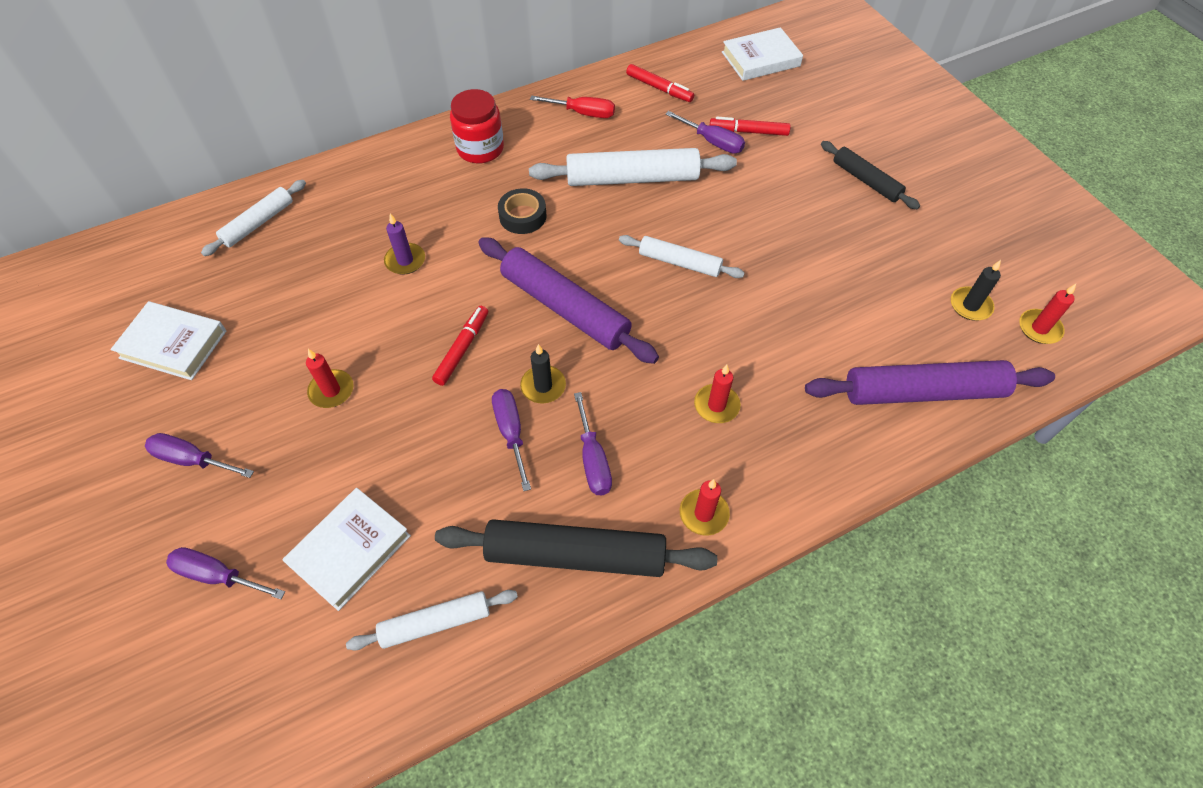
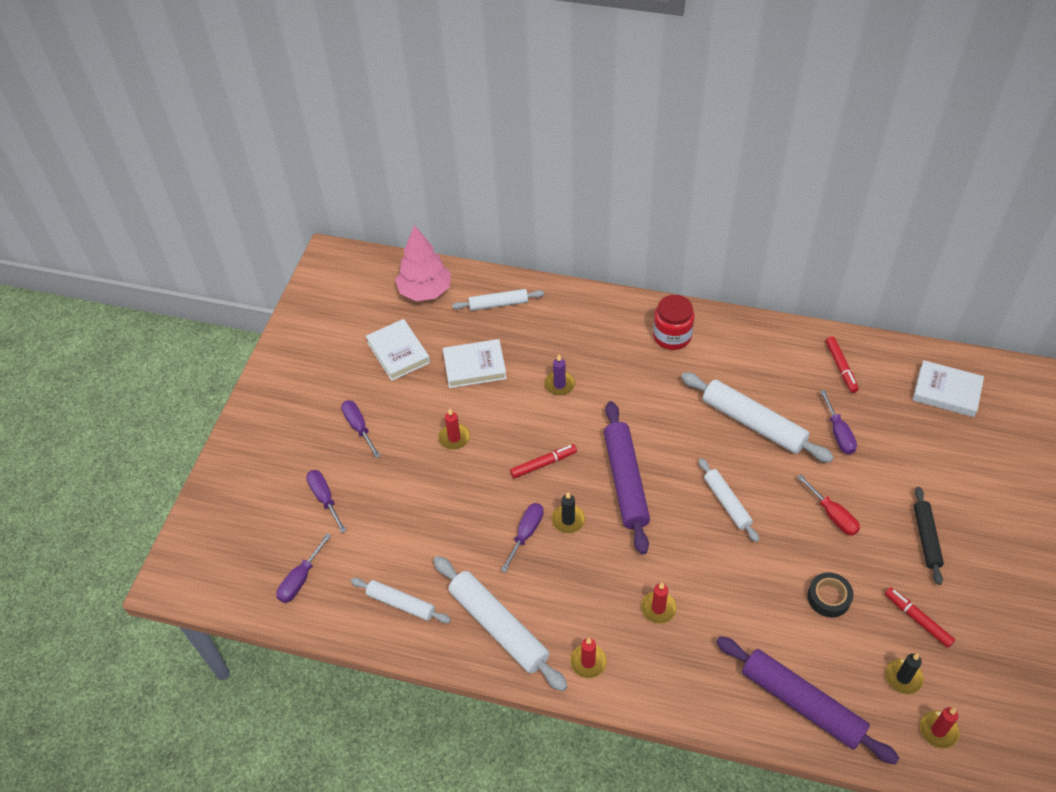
camera: 45 degrees right, 5 degrees down
white book [282,488,411,611] -> white book moved to [443,339,507,388]
black rolling pin [435,519,717,577] -> white rolling pin [434,556,568,691]
black tape [498,188,546,234] -> black tape moved to [807,572,853,618]
red screwdriver [530,95,615,118] -> red screwdriver moved to [797,474,860,536]
purple screwdriver [574,392,612,495] -> purple screwdriver moved to [276,533,331,603]
red marker [709,117,791,136] -> red marker moved to [885,587,955,648]
none -> pink tree [395,225,451,301]

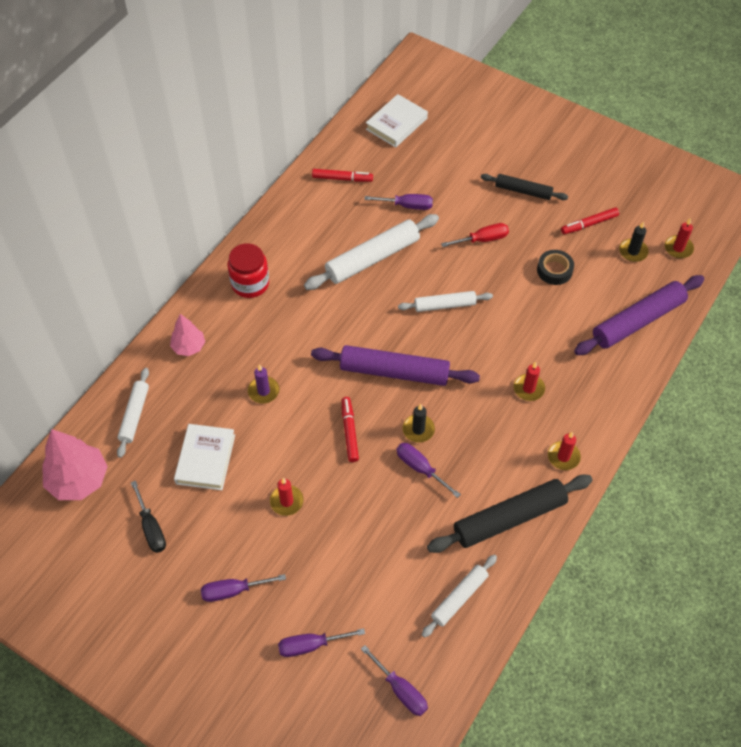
camera: 75 degrees left, 5 degrees up
white book [366,319,430,381] -> black screwdriver [131,481,166,553]
white rolling pin [434,556,568,691] -> black rolling pin [427,475,593,553]
none -> pink tree [170,314,205,356]

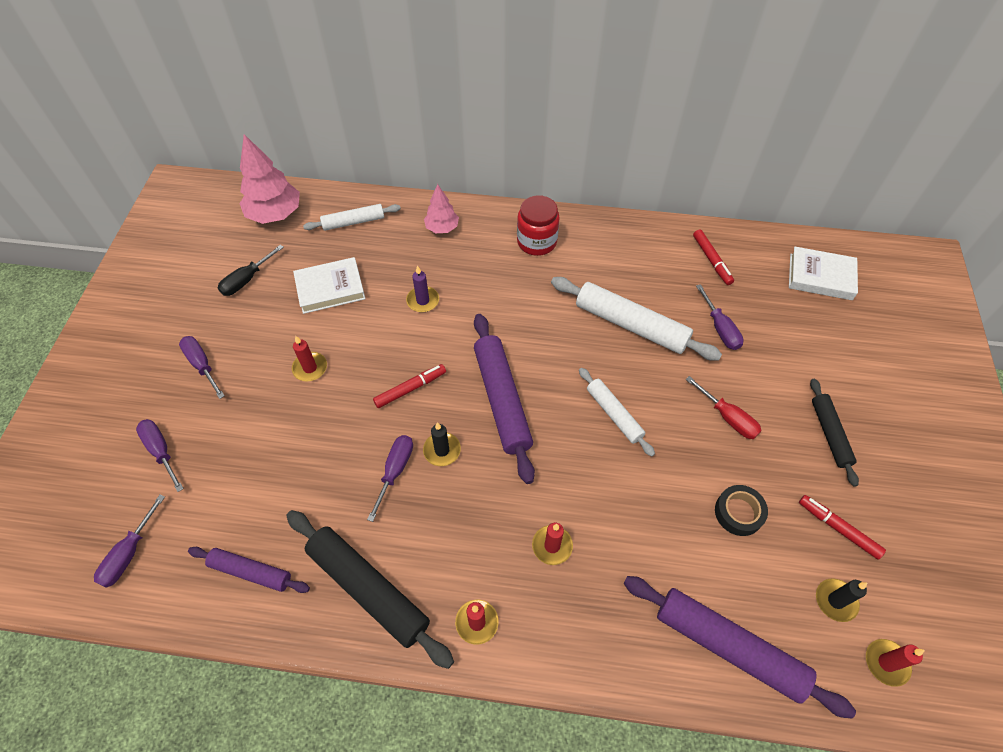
camera: 65 degrees right, 0 degrees up
white rolling pin [422,555,497,638] -> purple rolling pin [188,547,310,593]

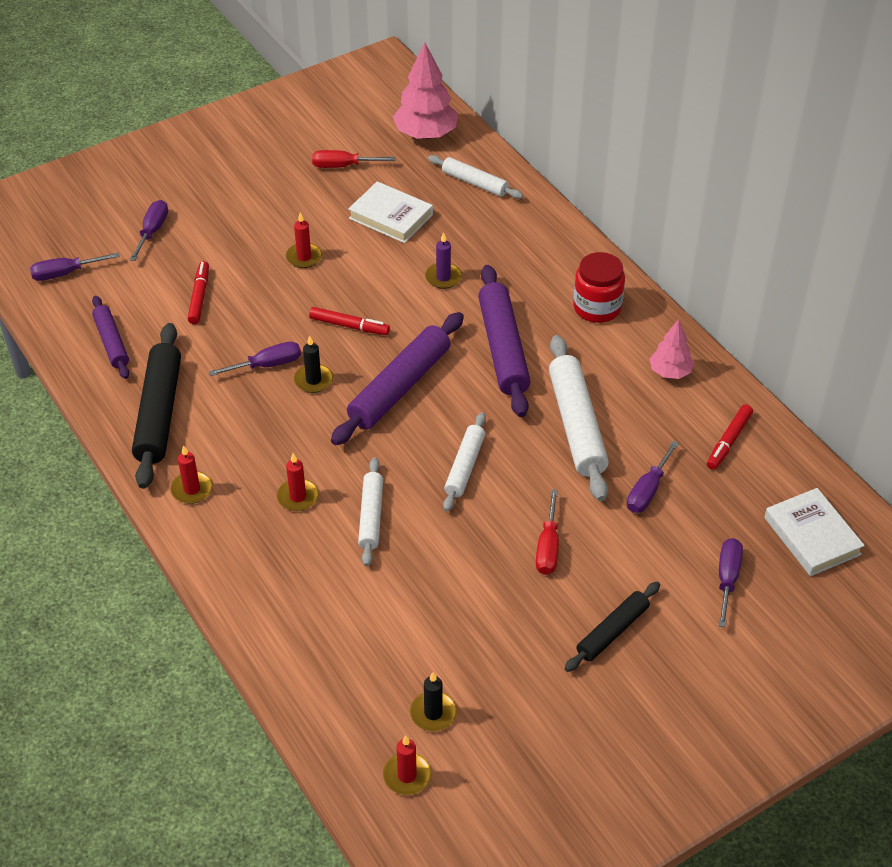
camera: 50 degrees right, 10 degrees down
purple screwdriver [179,336,225,399] -> purple screwdriver moved to [718,538,743,627]
black screwdriver [218,245,284,296] -> red screwdriver [312,150,395,168]
pink tree [424,184,459,233] -> pink tree moved to [650,319,694,379]
purple rolling pin [623,576,856,719] -> purple rolling pin moved to [478,265,531,417]
black tape [715,485,768,536] -> none
red marker [799,495,886,560] -> red marker moved to [188,261,209,324]
none -> white rolling pin [358,458,383,566]

